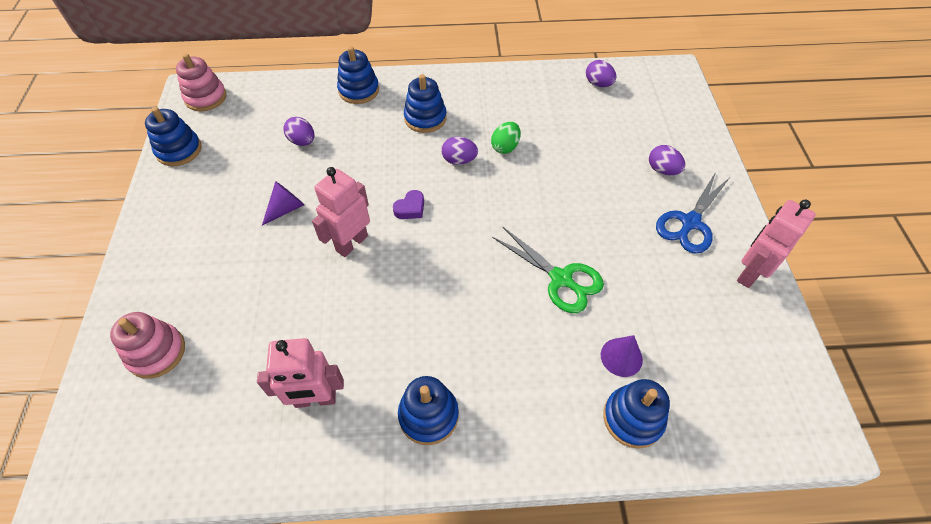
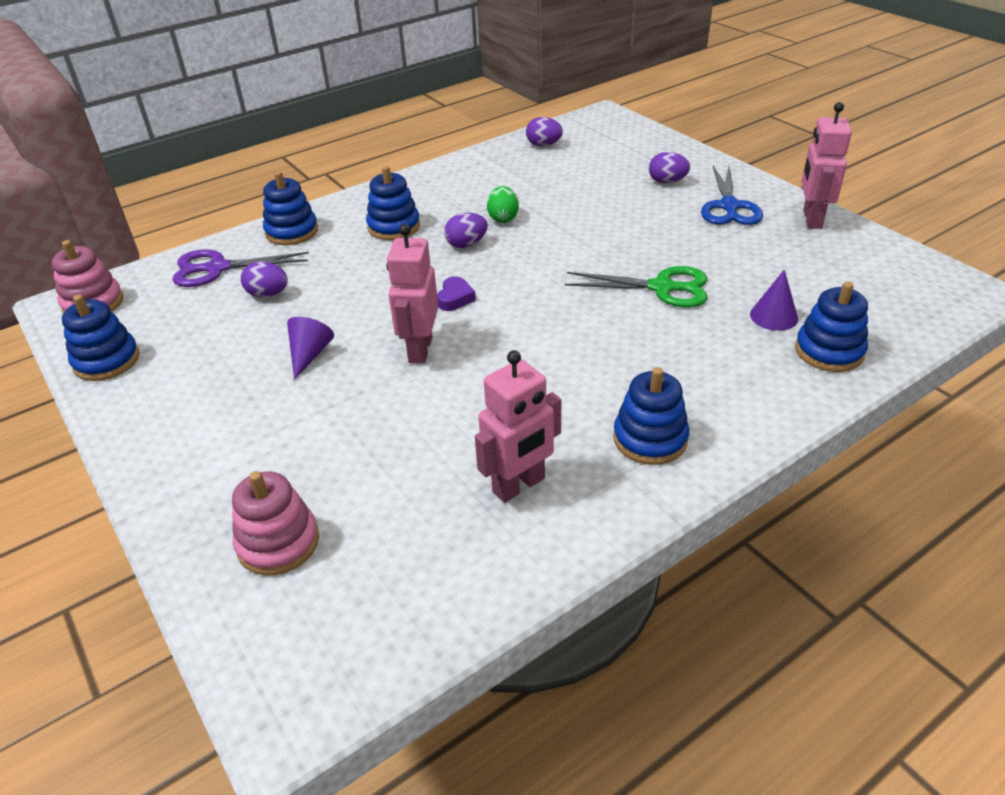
camera: 30 degrees left, 15 degrees down
none -> purple scissors [172,249,309,287]

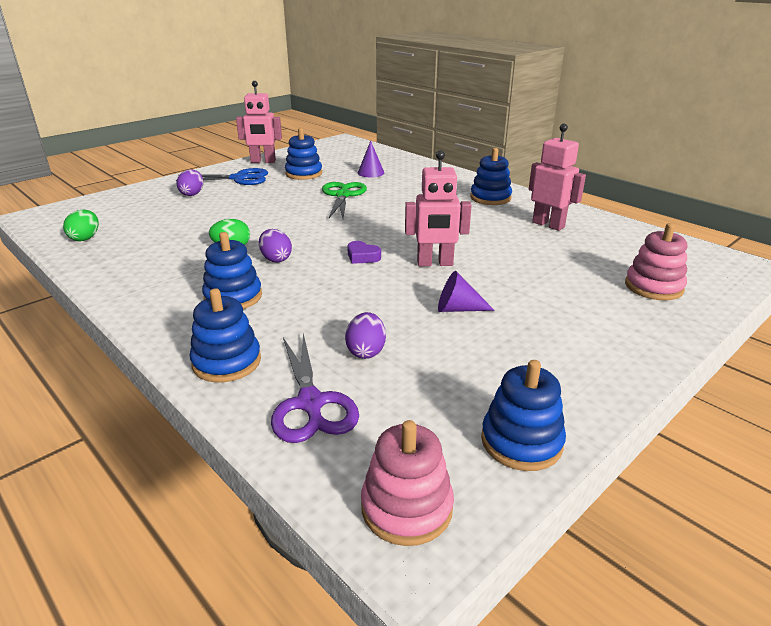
camera: 100 degrees left, 10 degrees down
purple heart [437,276,476,311] -> purple heart turned 150 degrees counterclockwise [347,241,381,264]
purple egg [526,117,563,146] -> green egg [63,210,99,241]
blue stacking toy [795,282,868,372] -> blue stacking toy moved to [285,128,322,180]

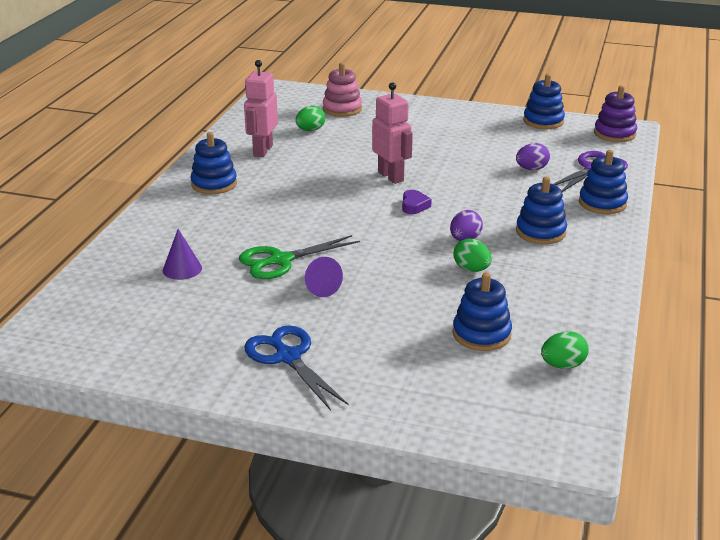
camera: 120 degrees left, 0 degrees up
purple egg [176,169,203,196] -> none
pink robot [236,81,282,163] -> none
blue stacking toy [285,128,322,180] -> blue stacking toy moved to [453,272,512,351]
pink stacking toy [361,420,454,546] -> purple stacking toy [594,85,637,142]
purple cone [438,271,495,312] -> purple cone moved to [305,257,343,297]
none -> green egg [296,106,325,131]

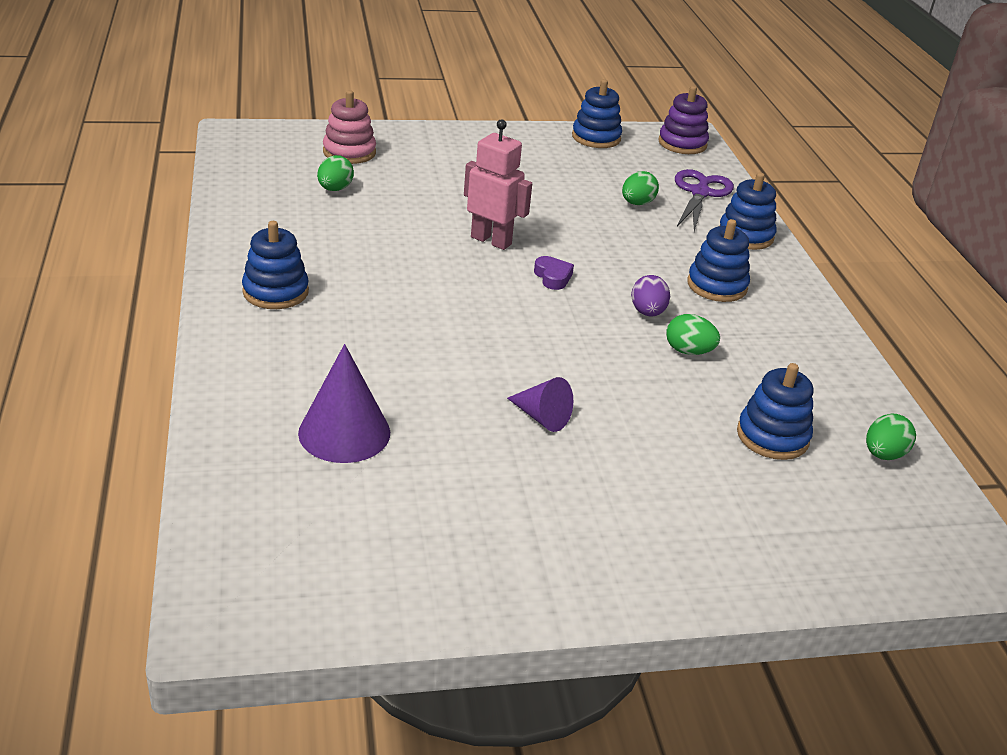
camera: 30 degrees left, 5 degrees up
purple cone [163,229,202,280] -> purple cone [298,344,390,463], size x1.62
green scissors [239,235,360,279] -> none
pink robot [244,60,278,157] -> none
blue scissors [244,325,349,411] -> none
purple egg [516,143,550,170] -> green egg [622,171,659,205]

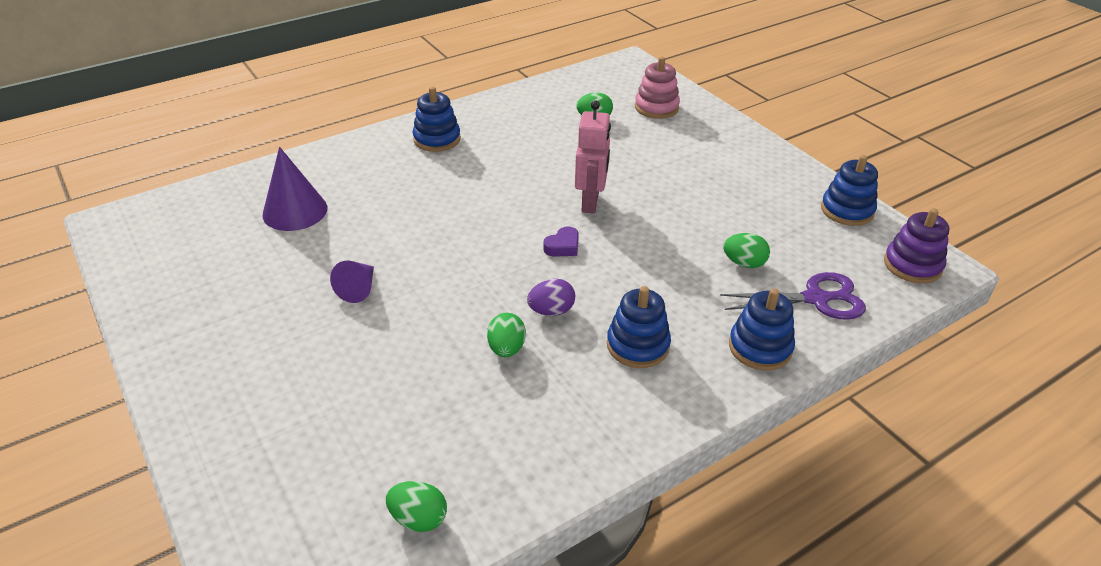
camera: 70 degrees right, 5 degrees up
blue stacking toy [737,363,813,460] -> none

